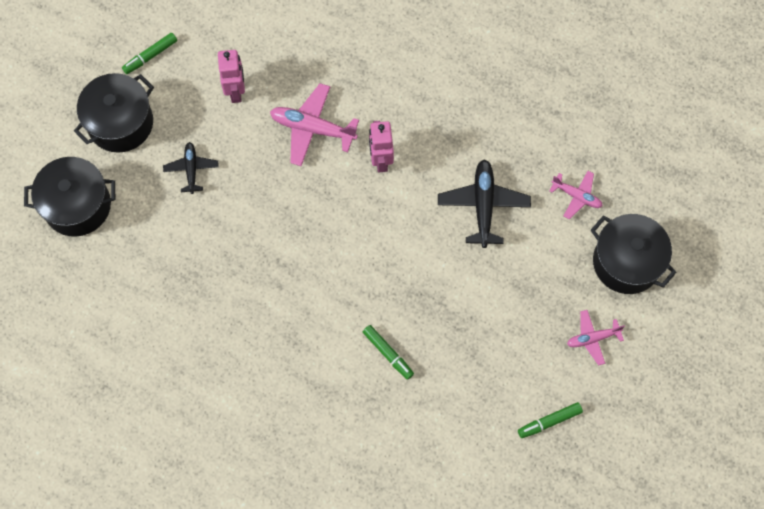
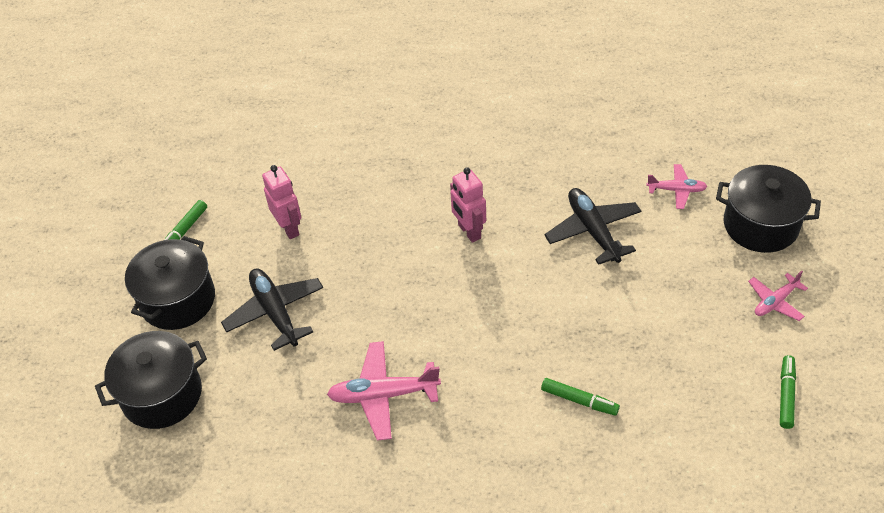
camera: 20 degrees left, 20 degrees down
black plane [163,142,219,194] -> black plane [221,269,323,351], size x1.66
pink plane [270,83,359,166] -> pink plane moved to [327,341,441,441]
green marker [518,402,583,438] -> green marker turned 150 degrees clockwise [780,355,796,429]

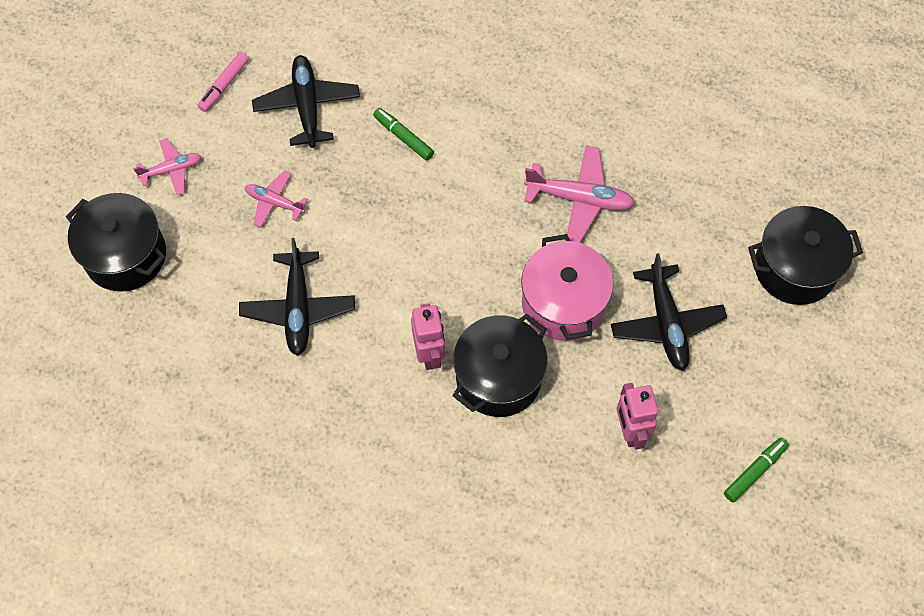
camera: 165 degrees left, 15 degrees up
black pot [125,236,215,330] -> black pot moved to [453,314,547,417]
pink plane [646,164,707,209] -> pink plane moved to [245,171,308,228]
green marker [780,355,796,429] -> pink marker [197,52,249,112]
none -> black plane [252,55,360,148]
none -> pink pot [521,234,613,341]

